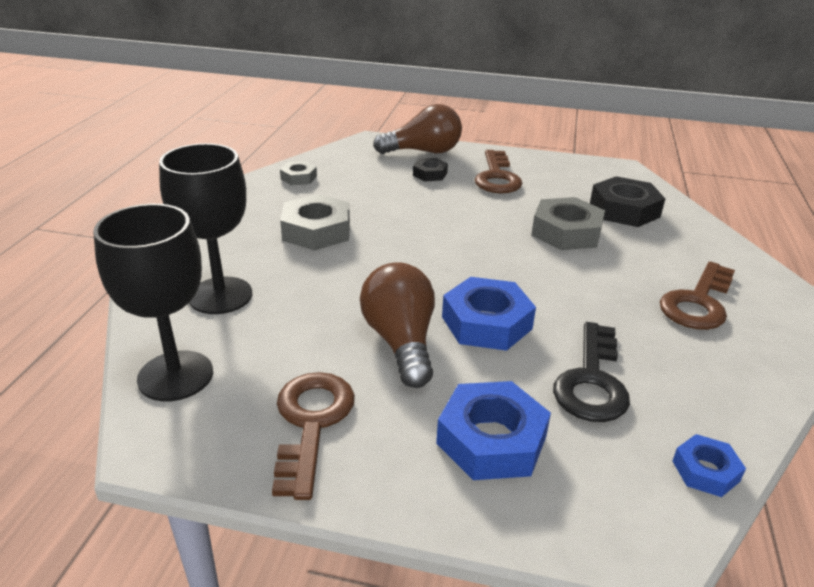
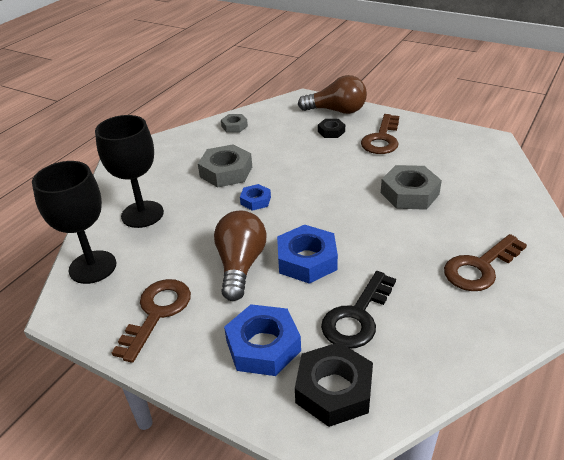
camera: 20 degrees right, 5 degrees up
black nut [590,176,665,227] -> black nut moved to [295,342,373,427]
blue nut [672,434,746,497] -> blue nut moved to [240,184,271,211]

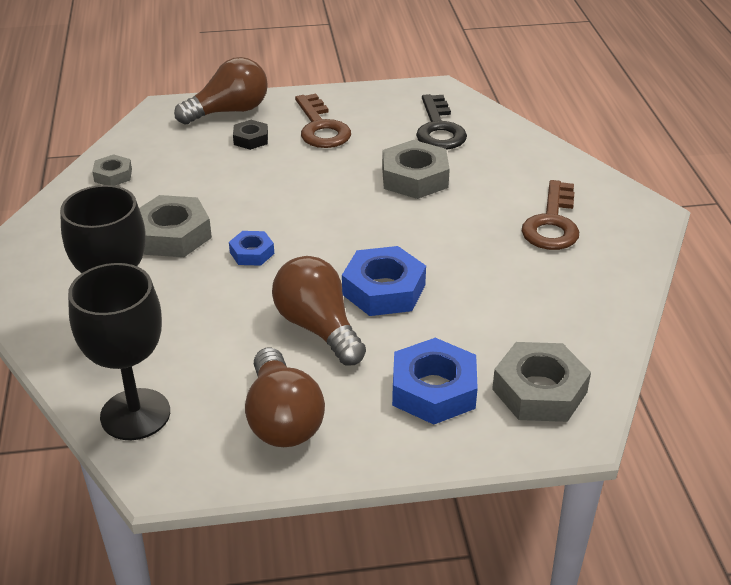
camera: 40 degrees left, 0 degrees up
brown key [112,279,191,363] -> brown light bulb [245,348,325,447]
black nut [295,342,373,427] -> grey nut [492,342,591,422]
black key [321,271,396,348] -> black key moved to [416,94,467,150]

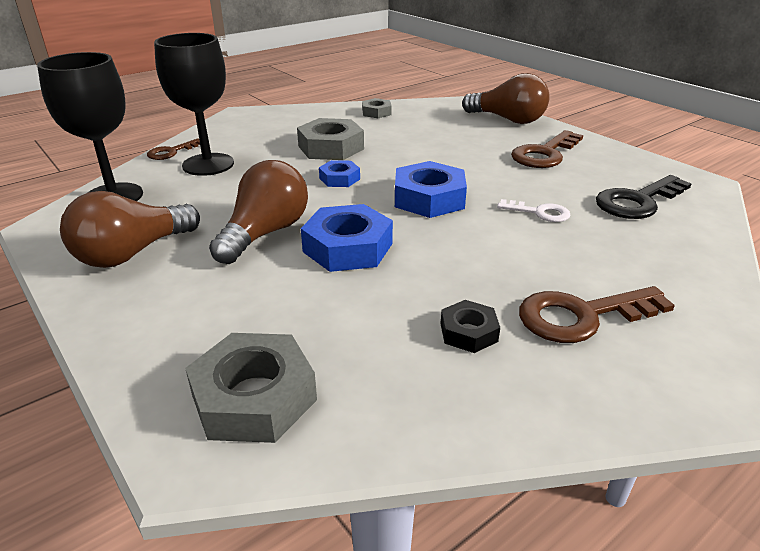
camera: 60 degrees right, 5 degrees down
black nut [233,120,268,150] -> black nut moved to [440,300,500,353]
grey nut [382,140,450,199] -> white key [497,199,570,222]
blue nut [392,338,478,425] -> blue nut moved to [395,161,467,218]
none -> brown key [147,138,200,160]

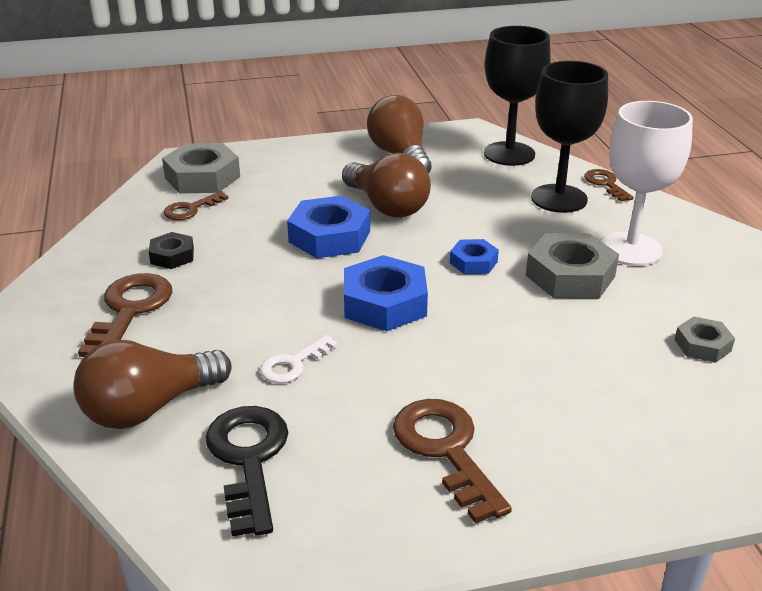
camera: 115 degrees right, 0 degrees up
brown light bulb [462,73,550,124] -> brown light bulb moved to [73,340,232,429]
none -> brown key [164,191,229,220]
none -> white goblet [601,101,693,266]

